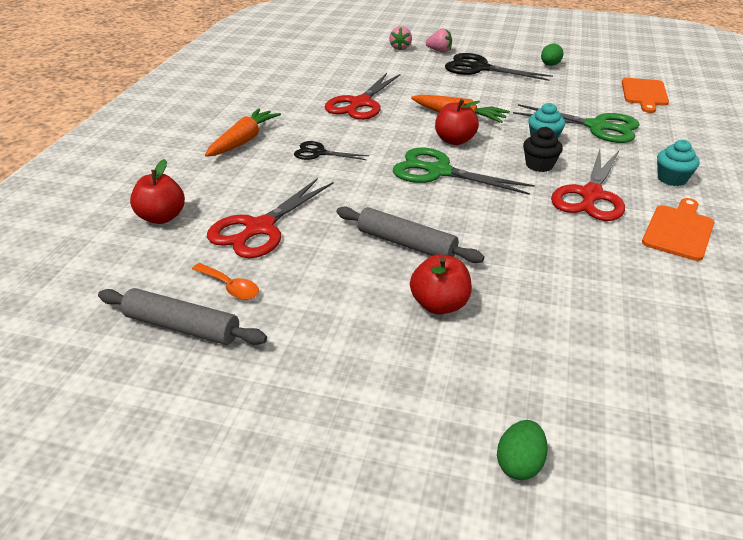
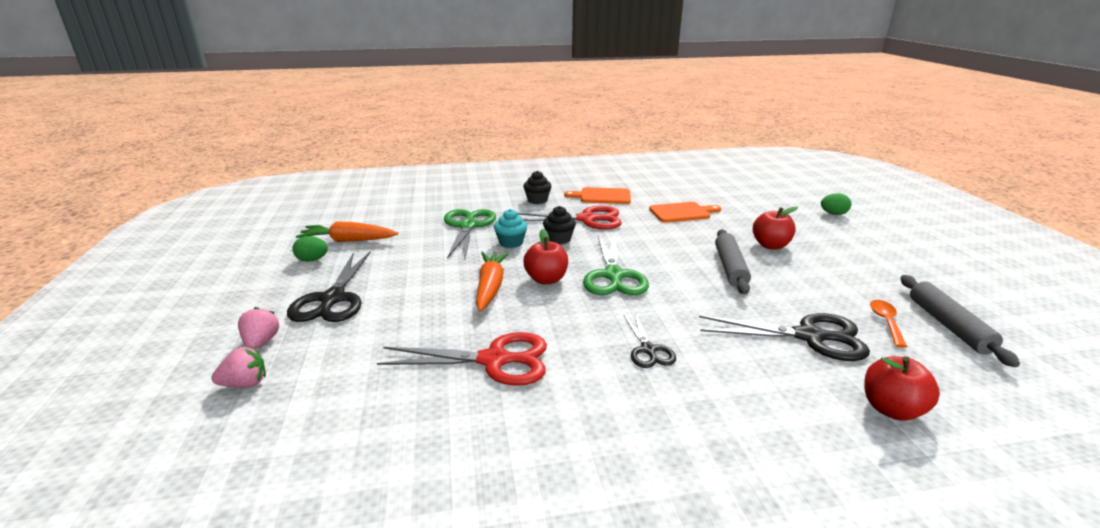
camera: 115 degrees left, 10 degrees down
orange carrot [205,108,281,157] -> orange carrot moved to [296,222,398,242]
red scissors [207,178,334,258] -> black scissors [699,313,870,361]
orange cutting board [622,78,669,113] -> orange cutting board moved to [649,202,721,223]
turquoise cupcake [657,140,700,186] -> black cupcake [523,171,551,204]

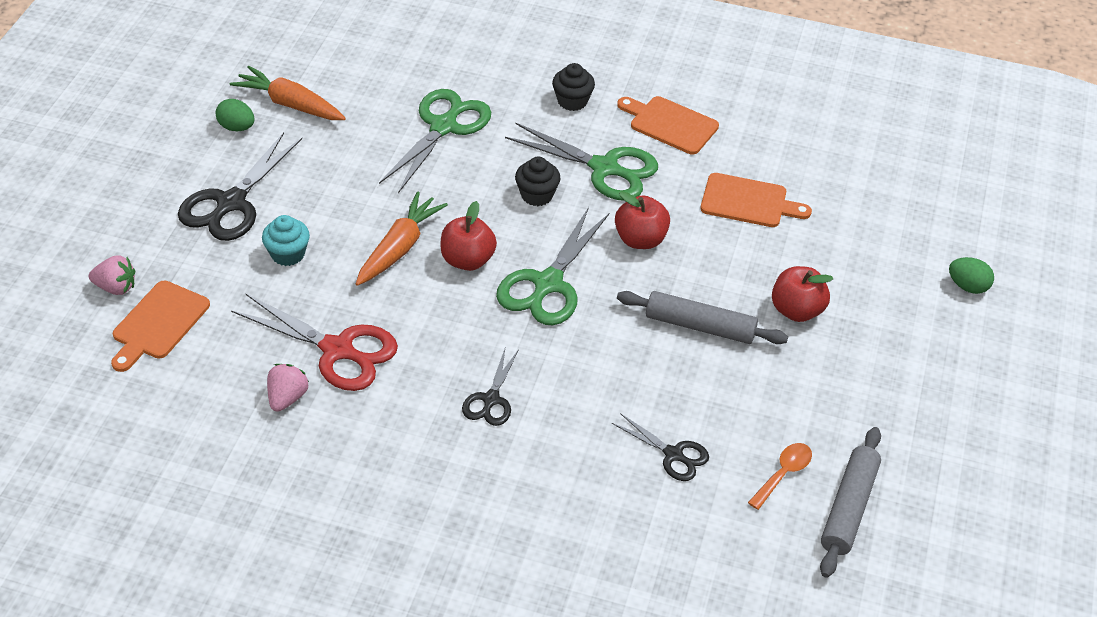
camera: 25 degrees right, 20 degrees up
pink strawberry [238,307,279,349] -> pink strawberry moved to [267,364,309,412]
turquoise cupcake [494,209,527,248] -> turquoise cupcake moved to [262,215,310,266]
red scissors [517,206,622,229] -> green scissors [505,122,658,201]
black scissors [699,313,870,361] -> black scissors [612,413,709,481], size x0.56
grey rolling pin [715,229,751,295] -> grey rolling pin turned 75 degrees clockwise [617,291,788,344]
red apple [864,356,940,420] -> red apple moved to [615,191,670,249]
none -> orange cutting board [111,281,210,372]

